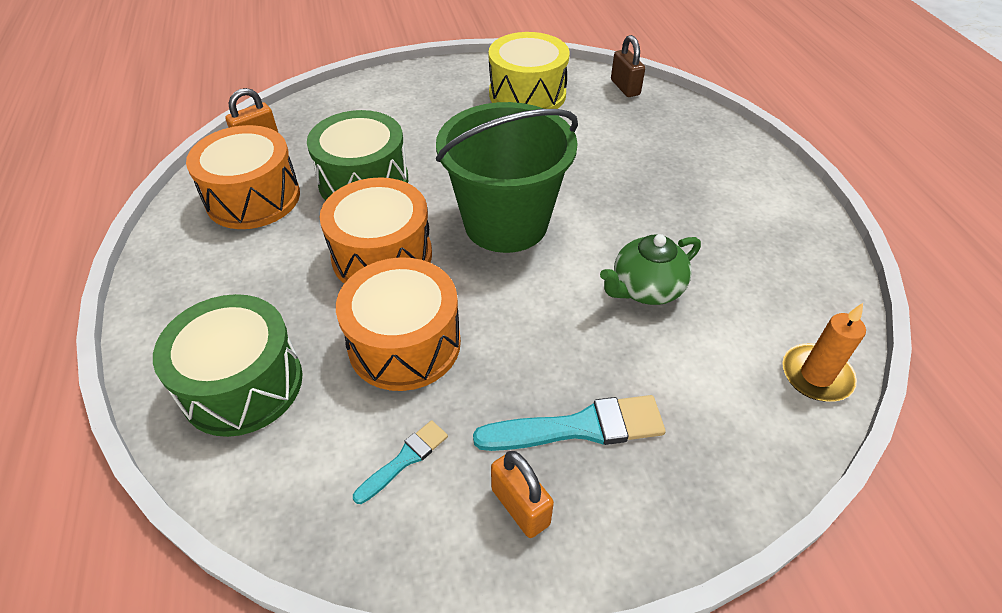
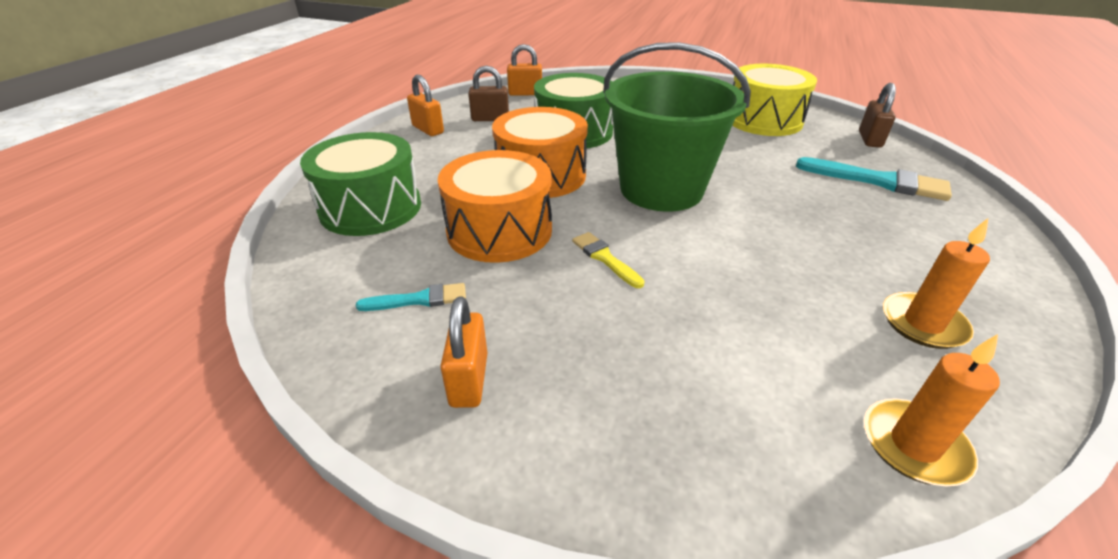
camera: 35 degrees right, 10 degrees down
orange drum [186,125,300,229] -> brown padlock [468,66,509,121]
turquoise brush [473,395,666,451] -> turquoise brush moved to [796,157,952,201]
green teapot [600,234,701,305] -> none
none -> orange padlock [407,75,444,136]
none -> yellow brush [572,232,645,288]
none -> orange candle [883,218,990,349]

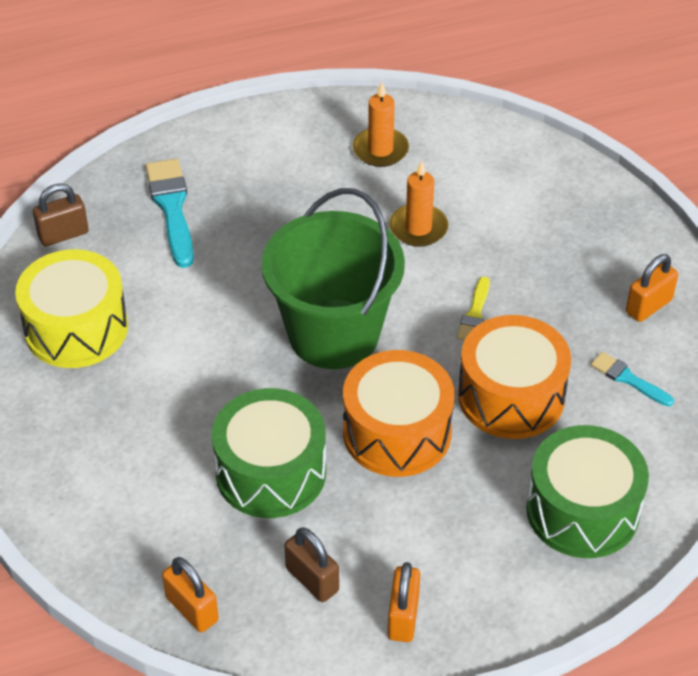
camera: 130 degrees left, 10 degrees up
orange candle [864,334,1000,487] -> orange candle moved to [389,160,448,247]

